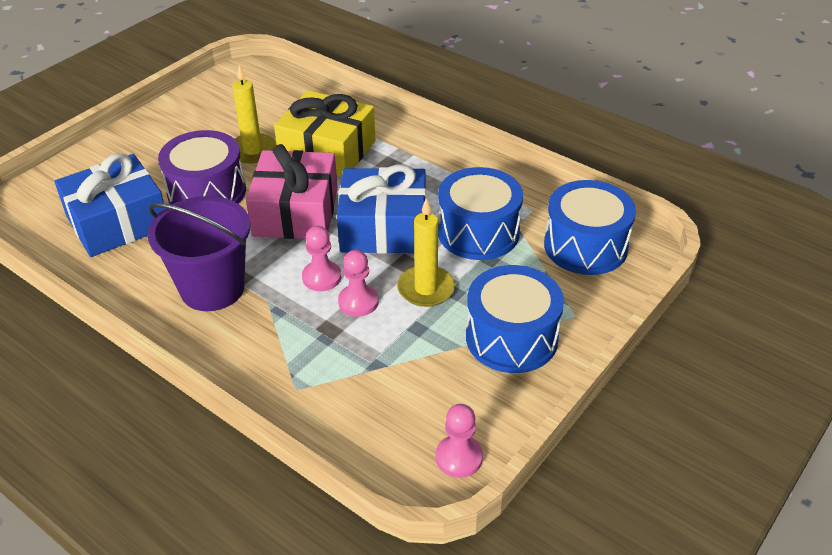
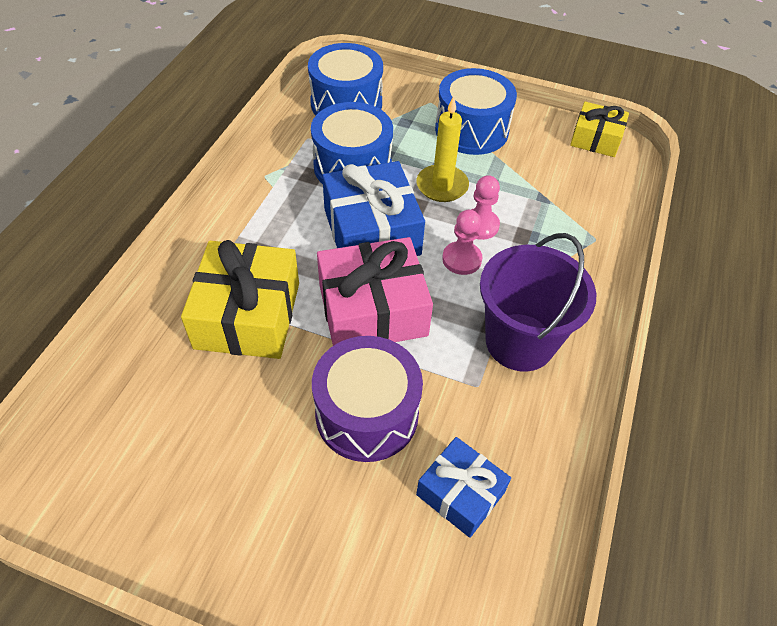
camera: 110 degrees left, 10 degrees up
blue gift [54,153,165,257] -> blue gift [416,437,511,538], size x0.60
yellow candle [232,65,277,164] -> none
pink pawn [436,404,483,478] -> yellow gift [570,102,629,157]

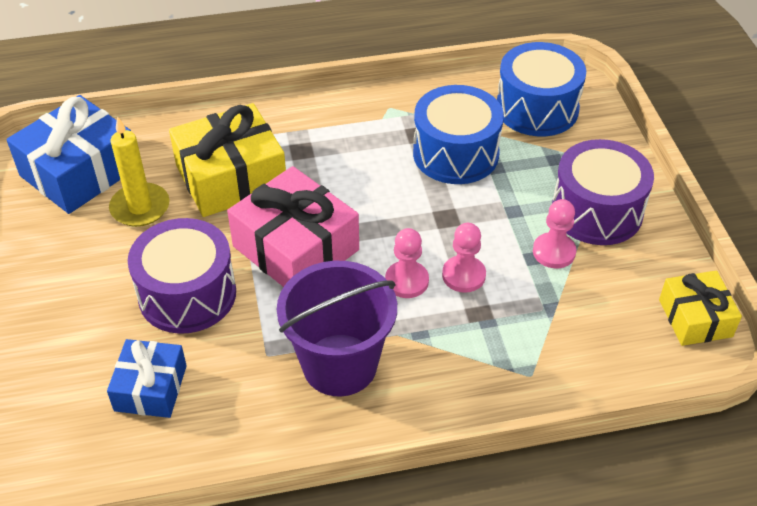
camera: 60 degrees right, 5 degrees down
blue gift [322,161,425,256] -> blue gift moved to [6,95,131,214]
yellow candle [416,96,469,202] -> yellow candle moved to [109,116,170,227]
blue drum [435,68,517,155] -> purple drum [552,139,654,245]
none -> pink pawn [533,199,576,268]

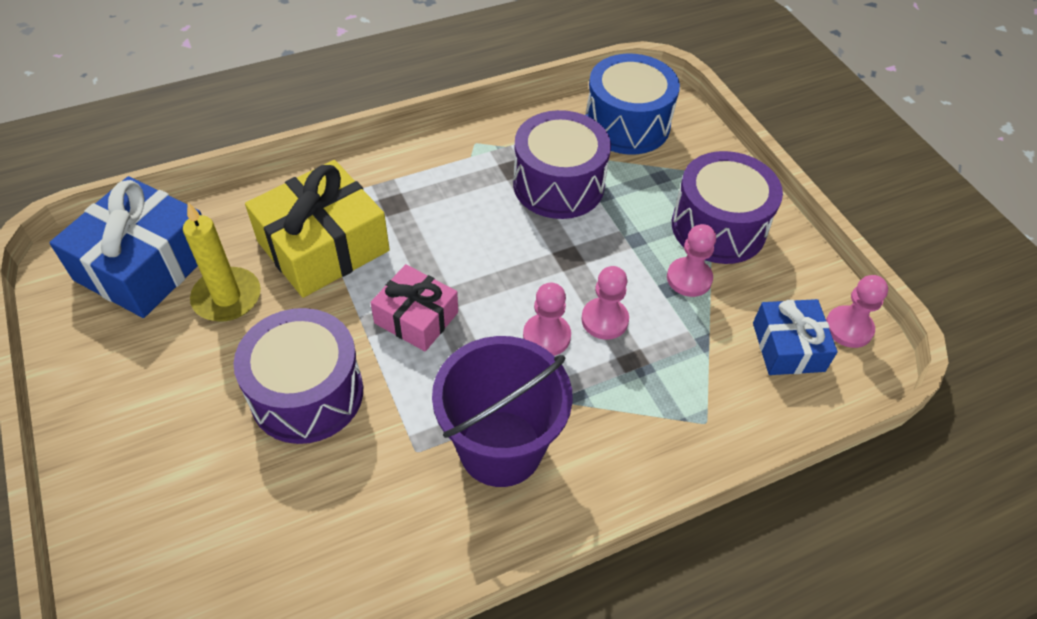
camera: 15 degrees left, 5 degrees up
blue gift [107,339,187,418] -> blue gift moved to [753,299,838,375]
pink gift [227,166,359,287] -> pink gift [370,264,458,351], size x0.60
blue drum [413,85,504,184] -> purple drum [513,110,611,219]
yellow gift [659,271,742,346] -> pink pawn [826,275,888,348]

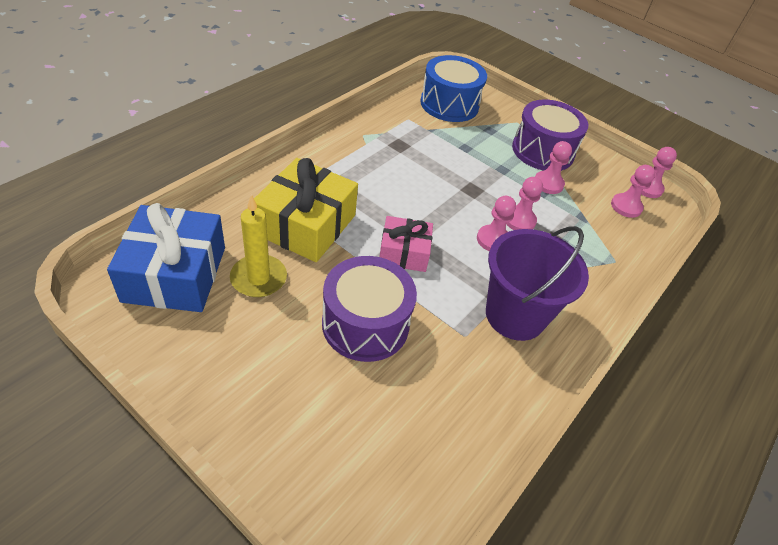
camera: 30 degrees left, 5 degrees down
purple drum [513,110,611,219] -> none
blue gift [753,299,838,375] -> pink pawn [611,165,655,218]

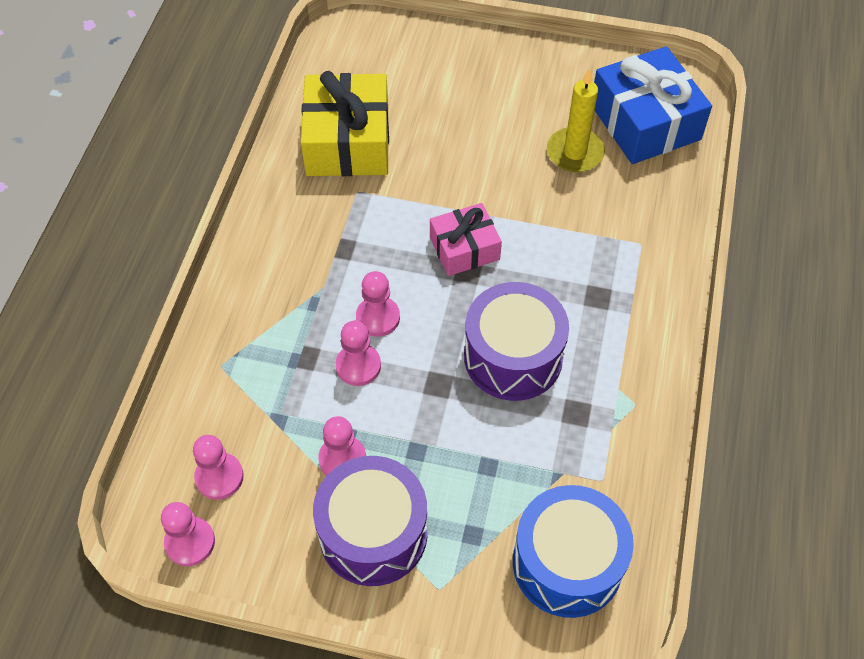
camera: 160 degrees right, 10 degrees up
yellow gift [254,158,358,262] -> yellow gift moved to [301,71,389,176]
purple drum [322,256,417,362] -> purple drum moved to [464,282,569,401]
purple bucket [486,226,589,341] -> none

